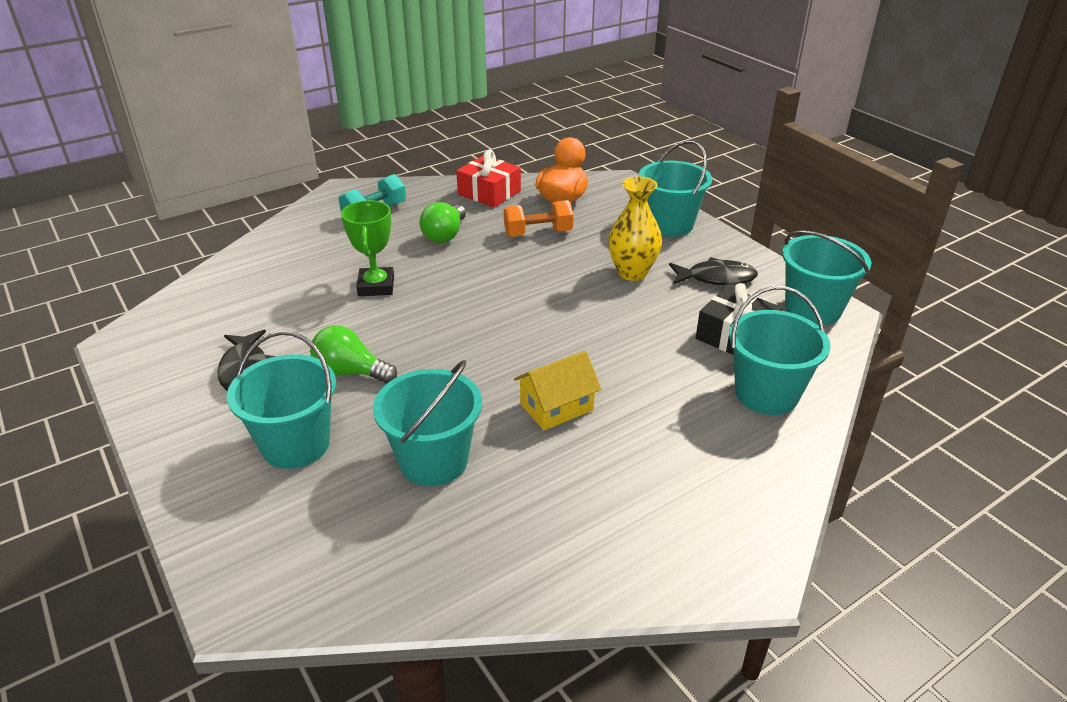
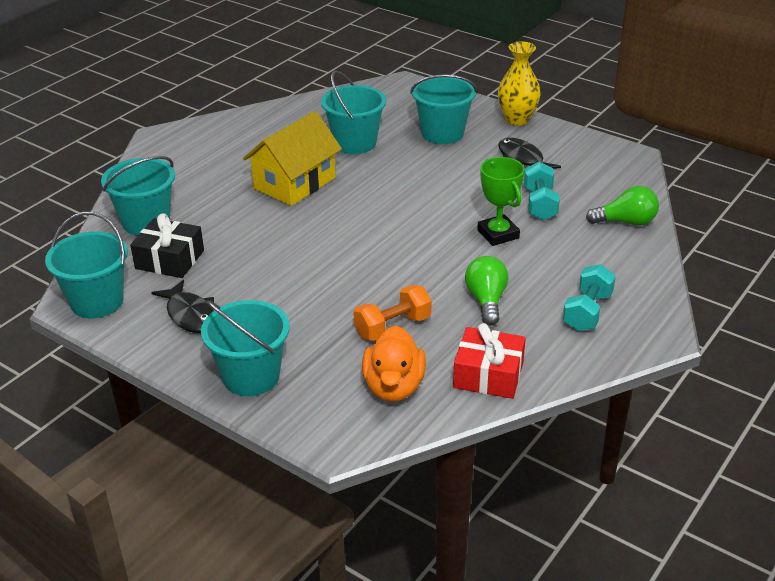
camera: 160 degrees right, 0 degrees up
green light bulb [310,325,397,383] -> green light bulb moved to [586,186,659,225]
yellow house [514,351,601,431] -> yellow house [243,111,342,206], size x1.59
yellow vase [608,176,662,281] -> yellow vase moved to [498,41,541,126]
black fish [669,257,758,285] -> black fish turned 105 degrees counterclockwise [151,280,214,333]
none -> turquoise dumbbell [524,161,560,221]

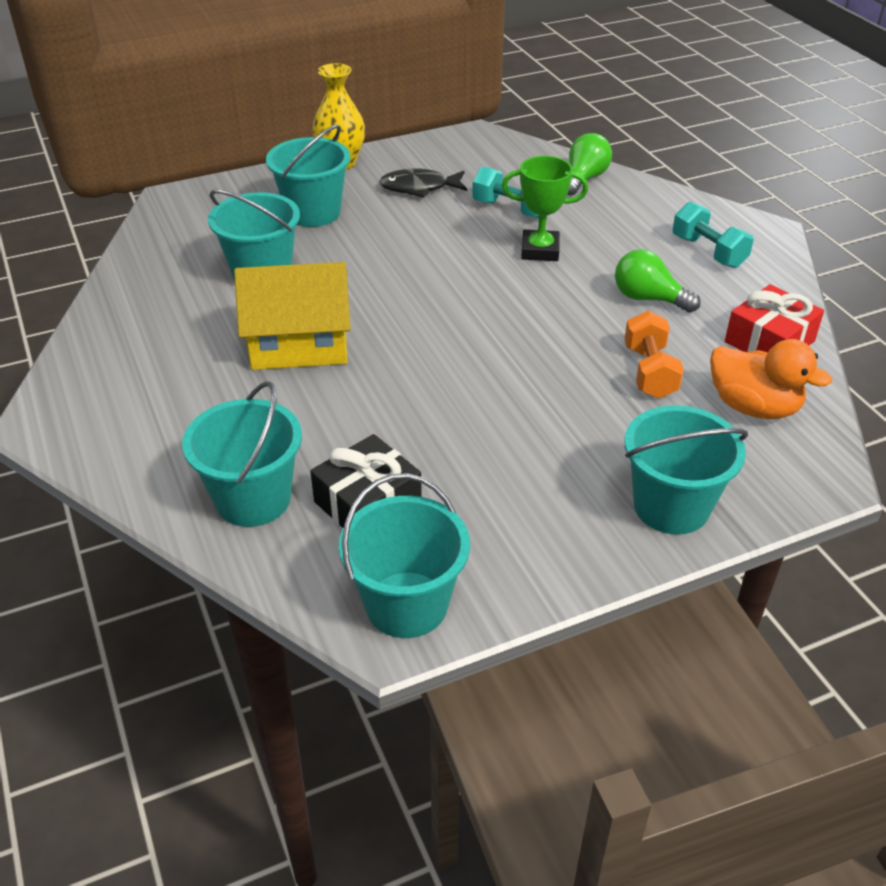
camera: 60 degrees left, 5 degrees up
black fish [151,280,214,333] -> none
yellow house [243,111,342,206] -> yellow house turned 75 degrees counterclockwise [234,262,350,370]

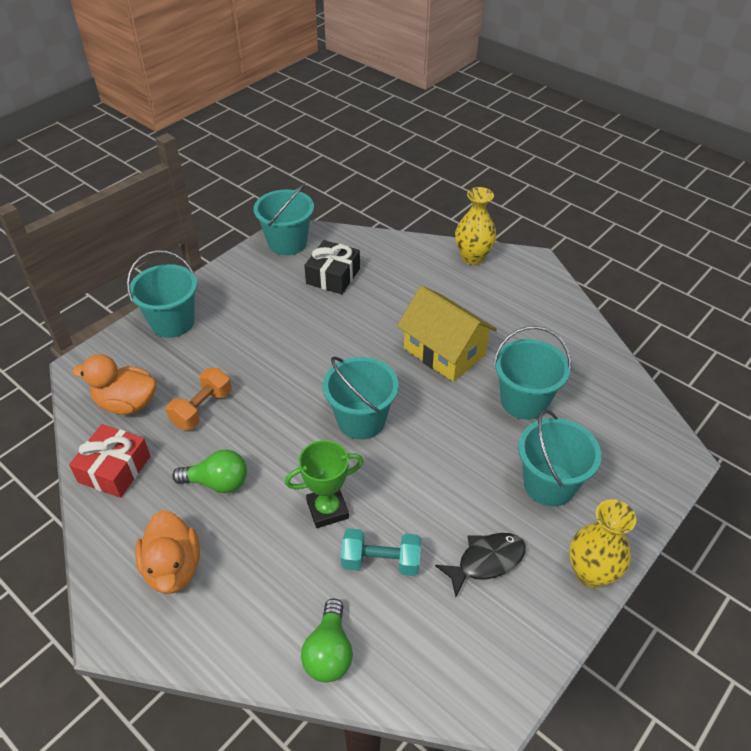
camera: 155 degrees right, 5 degrees up
turquoise bucket [182,381,302,527] -> turquoise bucket moved to [323,356,399,439]
yellow house [234,262,350,370] -> yellow house turned 75 degrees clockwise [397,286,497,382]
orange dumbbell [625,311,684,399] -> orange dumbbell turned 60 degrees clockwise [166,368,232,430]
turquoise dumbbell [673,201,754,268] -> orange duck [135,510,200,594]
none -> yellow vase [455,187,497,265]

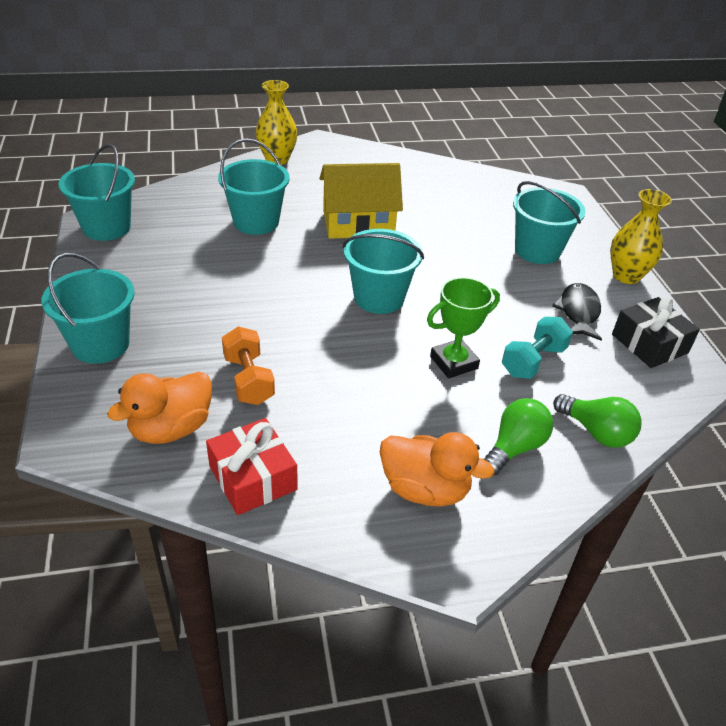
camera: 55 degrees left, 5 degrees down
green light bulb [172,450,247,493] -> green light bulb moved to [484,398,553,475]
green trophy [285,440,364,528] -> green trophy turned 45 degrees clockwise [427,277,500,378]
black gift [304,240,360,294] -> black gift moved to [612,297,700,368]
turquoise bucket [493,326,571,420] -> turquoise bucket moved to [218,138,290,235]

